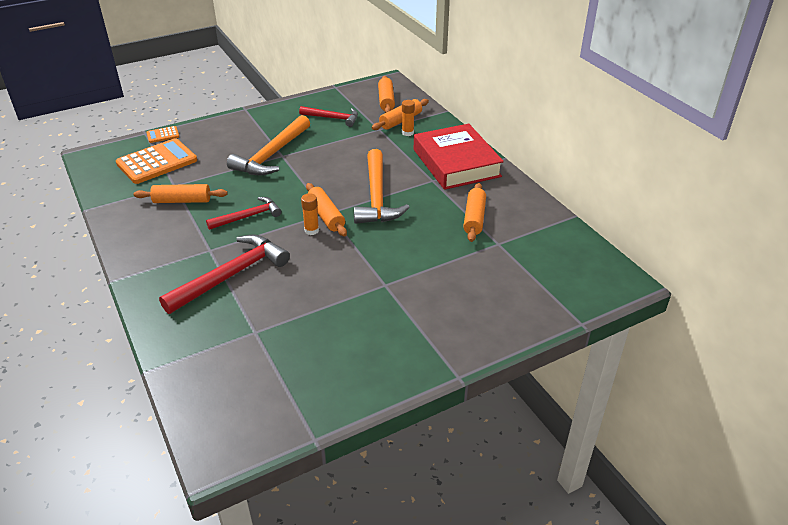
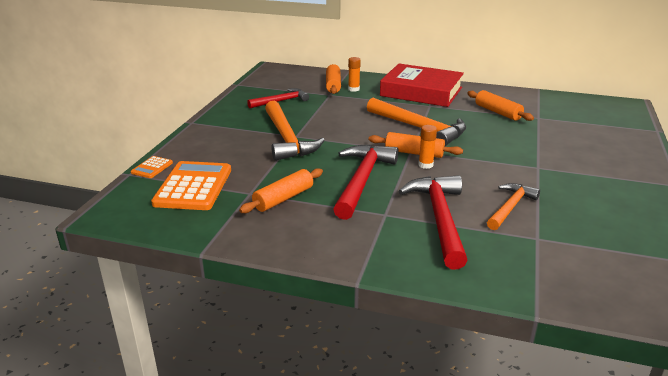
camera: 45 degrees left, 10 degrees down
red hammer [206,197,282,230] -> red hammer [333,144,399,220], size x1.64
orange rolling pin [378,76,395,113] -> none
none -> orange hammer [487,183,540,230]

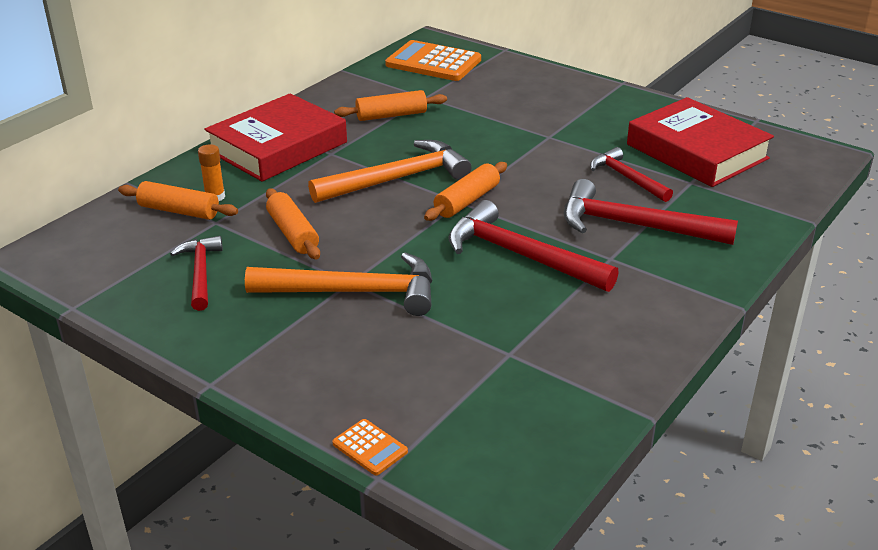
camera: 70 degrees left, 5 degrees up
orange calculator [151,161,231,210] -> orange calculator moved to [385,40,481,81]
orange rolling pin [239,168,323,213] -> orange rolling pin moved to [266,188,320,260]
orange glue stick [418,125,437,169] -> none
orange hammer [487,183,540,230] -> red hammer [590,147,673,202]
none -> red book [627,97,774,187]

